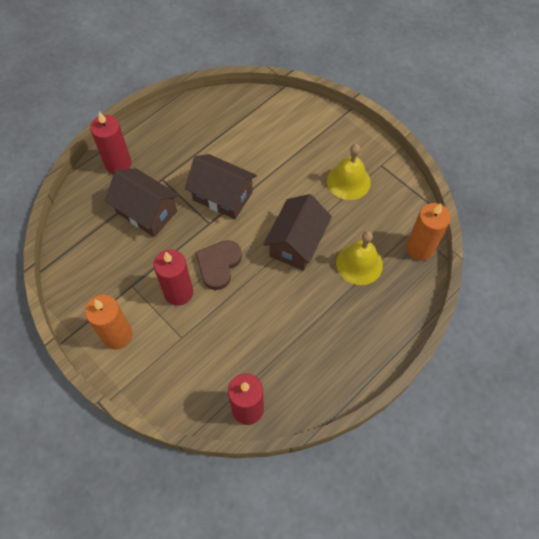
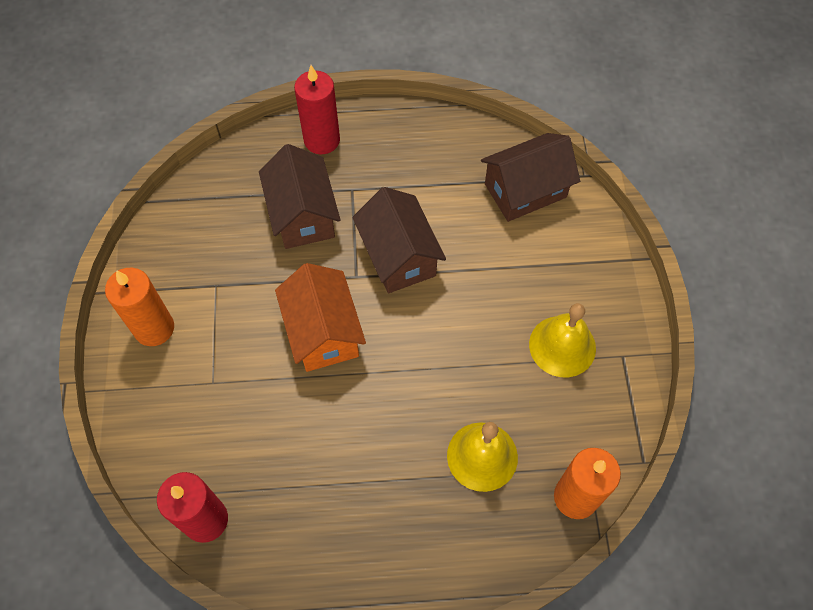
camera: 40 degrees right, 0 degrees up
red candle [153,249,193,306] -> none
brown heart [195,240,242,290] -> orange house [275,263,366,372]
brown house [263,194,332,271] -> brown house moved to [481,133,580,222]

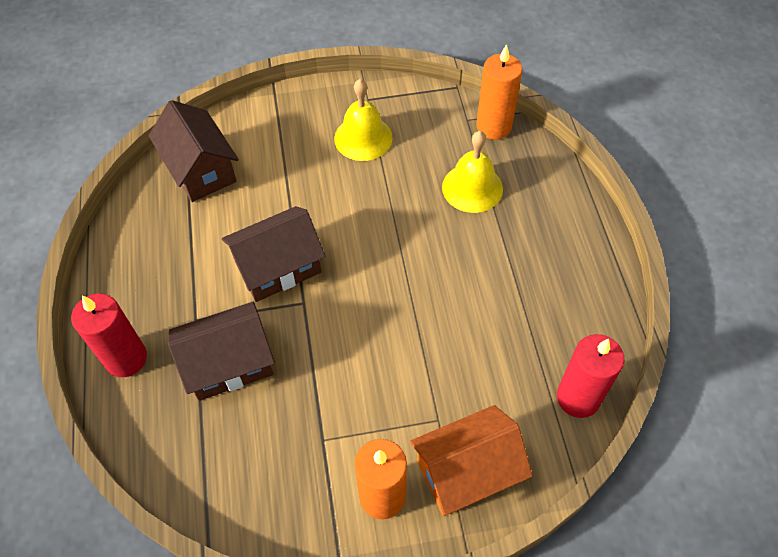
camera: 95 degrees left, 5 degrees down
orange house [275,263,366,372] -> orange house moved to [410,405,533,516]

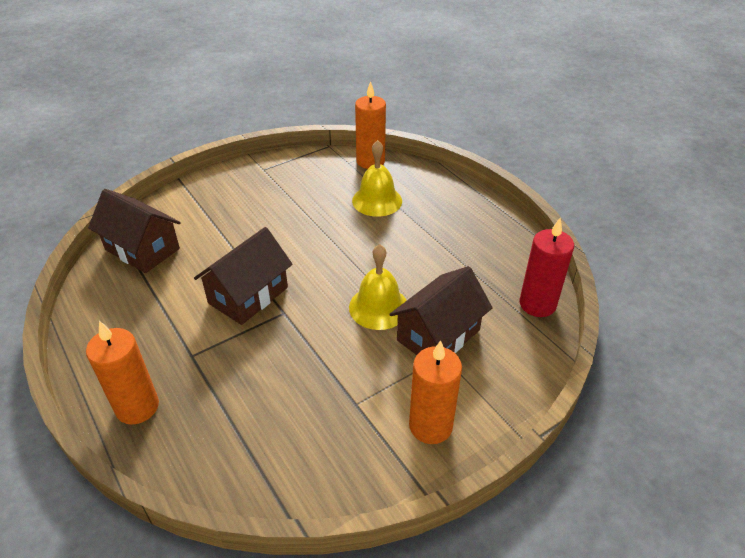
camera: 25 degrees left, 15 degrees down
red candle [71,293,147,377] -> orange candle [86,321,159,425]
brown house [168,302,275,401] -> brown house moved to [389,266,493,355]
yellow bell [334,79,393,161] -> yellow bell moved to [349,244,407,330]
orange house [410,405,533,516] -> none

